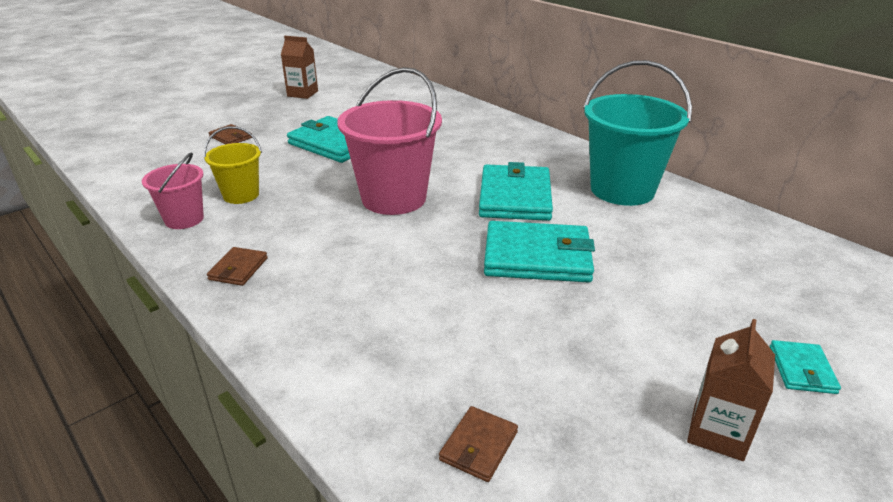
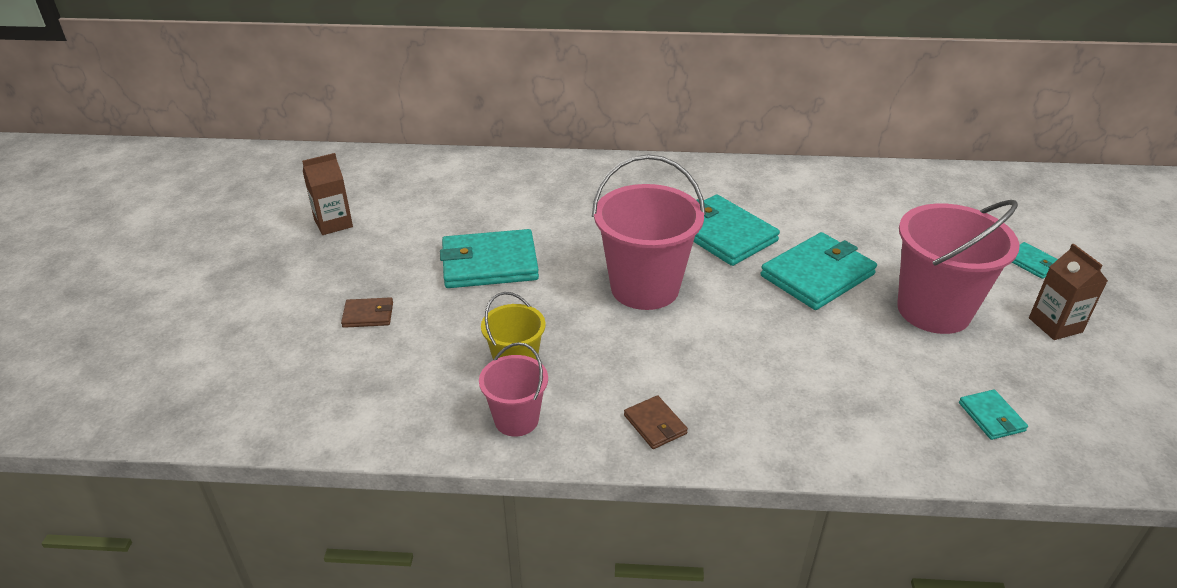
camera: 45 degrees left, 5 degrees up
brown wallet [439,406,518,482] -> turquoise wallet [959,390,1028,440]
turquoise bucket [583,60,692,206] -> none
none -> pink bucket [897,200,1020,334]

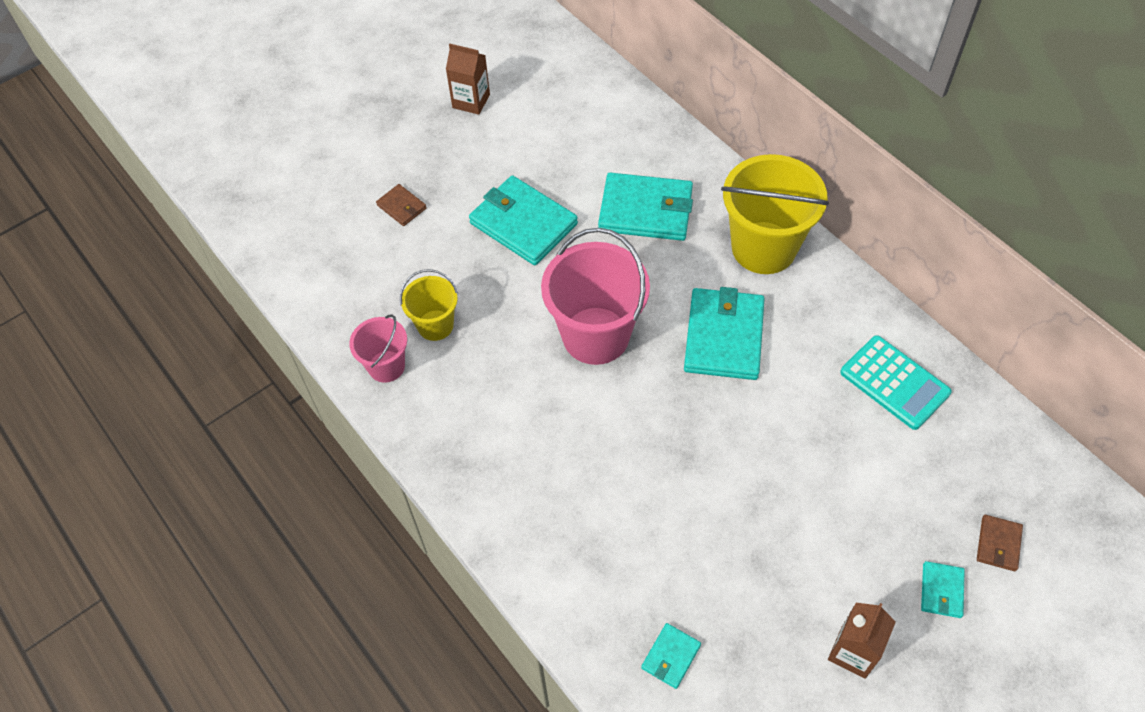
camera: 50 degrees right, 20 degrees up
brown wallet [624,395,688,449] -> brown wallet moved to [977,515,1023,571]
turquoise wallet [761,232,877,310] -> turquoise wallet moved to [598,173,693,241]
pink bucket [897,200,1020,334] -> none
none -> yellow bucket [721,154,829,274]
none -> turquoise calculator [840,335,952,430]

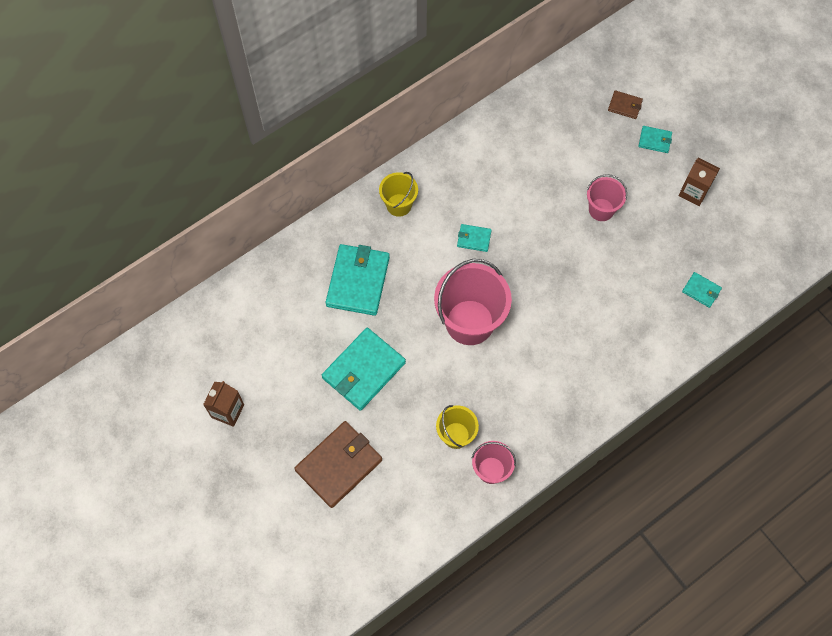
camera: 90 degrees left, 10 degrees up
brown wallet [376,184,427,226] -> brown wallet [294,421,382,508], size x2.10
turquoise wallet [684,287,764,380] -> turquoise wallet [457,224,492,252], size x0.48
yellow bucket [721,154,829,274] -> yellow bucket [379,172,418,217], size x0.54
turquoise calculator [840,335,952,430] -> none
none -> pink bucket [586,174,627,221]

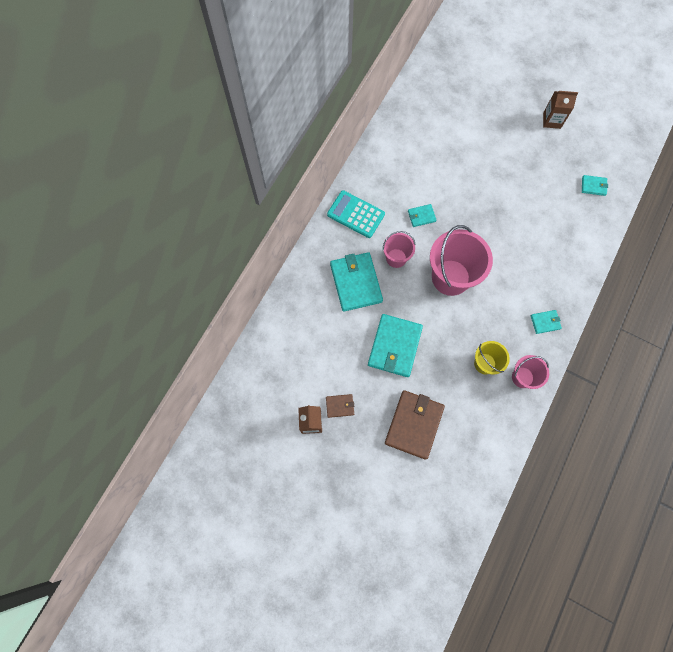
camera: 25 degrees left, 5 degrees up
yellow bucket [379,172,418,217] -> turquoise calculator [327,190,385,238]
pink bucket [586,174,627,221] -> pink bucket moved to [383,231,415,268]
brown wallet [608,90,643,119] -> brown wallet moved to [326,394,354,418]
turquoise wallet [639,126,672,153] -> turquoise wallet moved to [531,310,562,334]

